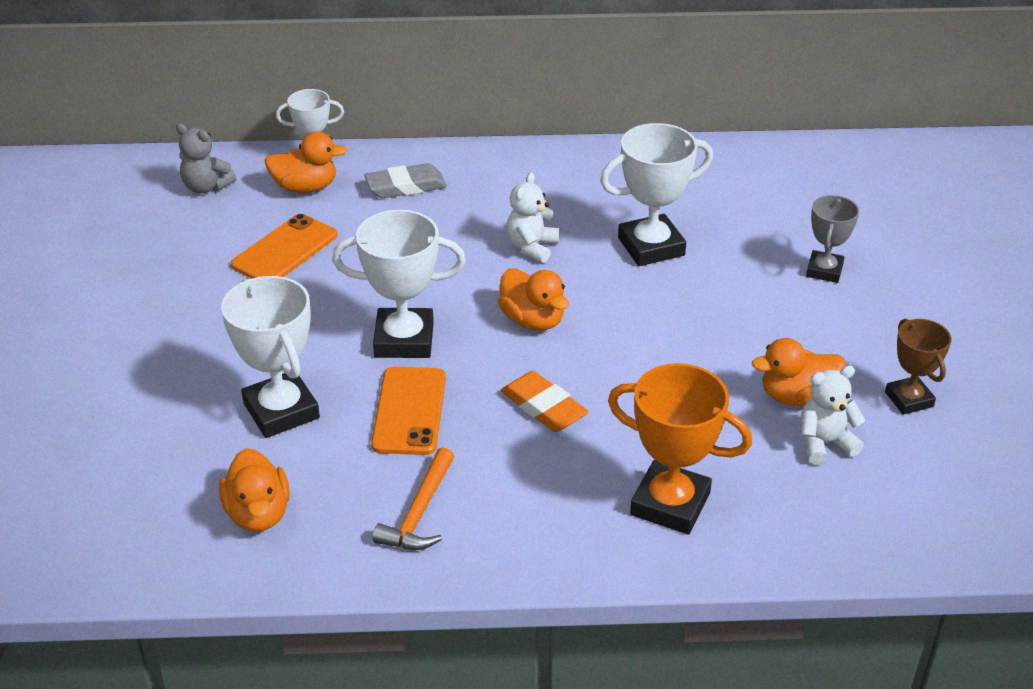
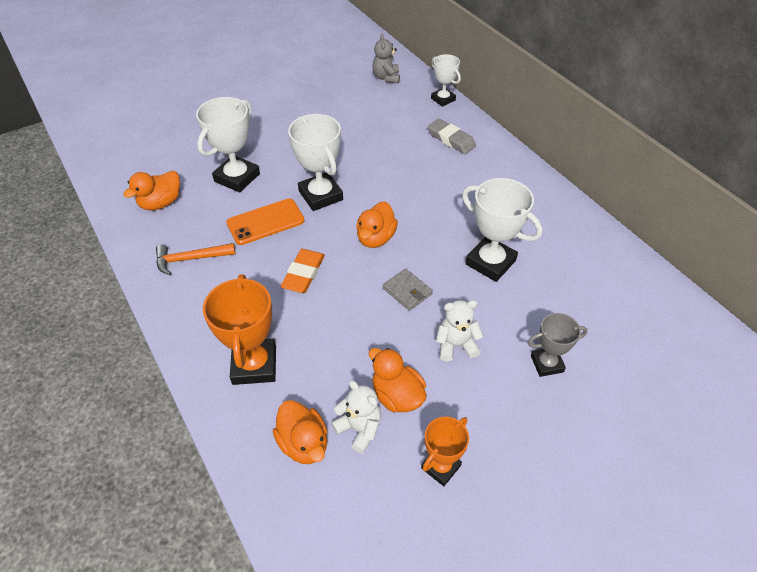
camera: 60 degrees right, 10 degrees up
orange phone [231,214,337,279] -> none
orange duck [264,132,347,193] -> orange duck moved to [273,400,327,464]
white teddy bear [506,172,559,263] -> white teddy bear moved to [436,300,484,362]
brown trophy [885,319,951,415] -> orange trophy [421,417,469,486]
none -> grey wallet [383,268,433,311]

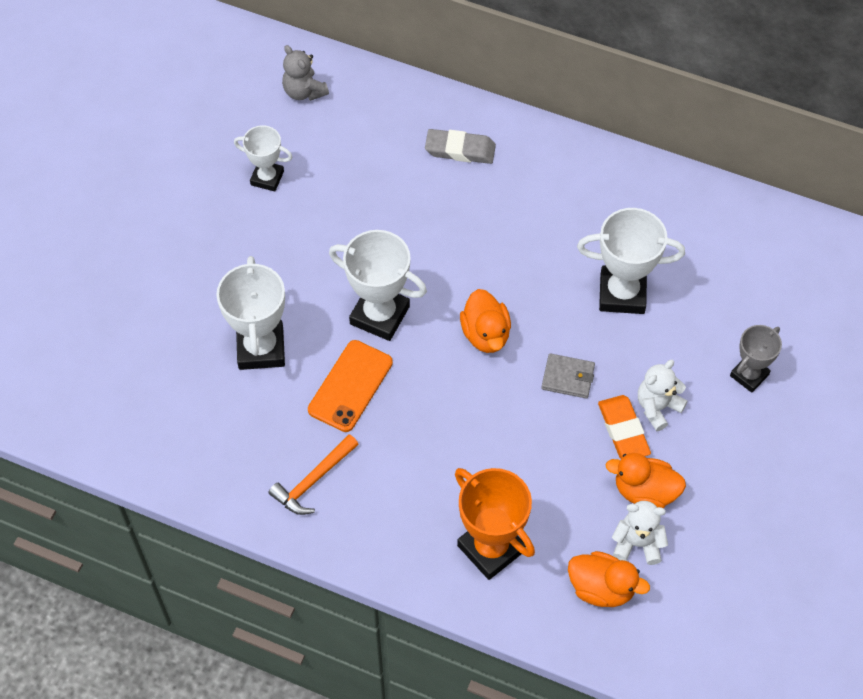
camera: 35 degrees left, 10 degrees up
orange duck [123,171,180,210] -> none
orange eraser [281,249,325,293] -> orange eraser moved to [598,395,651,459]
orange trophy [421,417,469,486] -> none
white trophy [431,54,461,107] -> white trophy moved to [234,125,292,192]

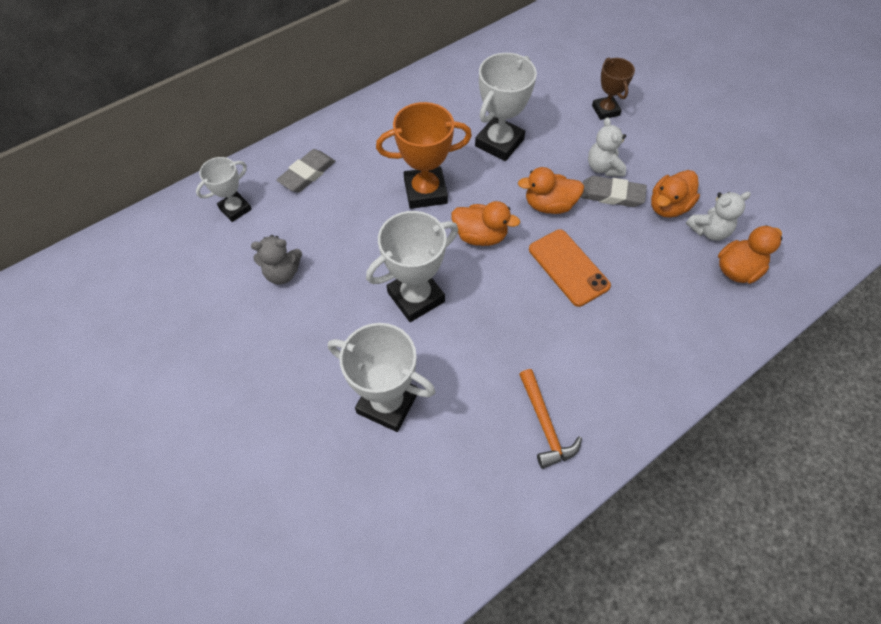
camera: 60 degrees left, 0 degrees up
white trophy [234,125,292,192] -> white trophy moved to [196,157,252,222]
grey teddy bear [282,45,329,101] -> grey teddy bear moved to [251,235,302,284]
orange phone [308,340,393,432] -> orange phone moved to [529,229,611,307]
orange trophy [455,468,535,580] -> orange trophy moved to [376,102,472,209]
grey wallet [541,353,595,399] -> orange duck [518,167,584,214]
orange eraser [598,395,651,459] -> grey eraser [581,176,647,207]
white teddy bear [612,501,668,565] -> white teddy bear turned 150 degrees counterclockwise [686,192,751,241]
grey trophy [730,325,782,393] -> brown trophy [592,58,635,120]

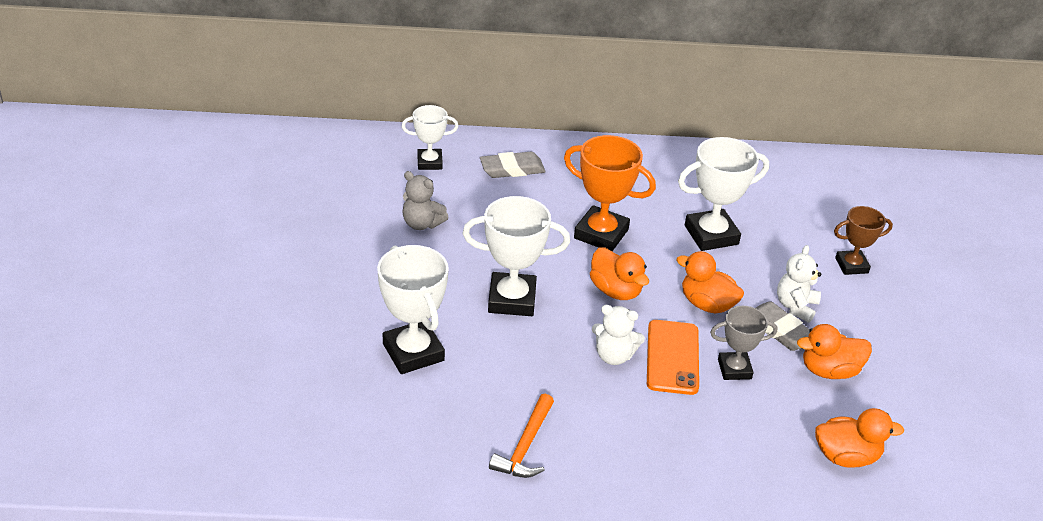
camera: 35 degrees right, 20 degrees down
brown trophy [592,58,635,120] -> brown trophy turned 60 degrees clockwise [834,206,893,275]
white teddy bear [686,192,751,241] -> white teddy bear moved to [592,305,645,365]
none -> grey trophy [710,306,777,380]

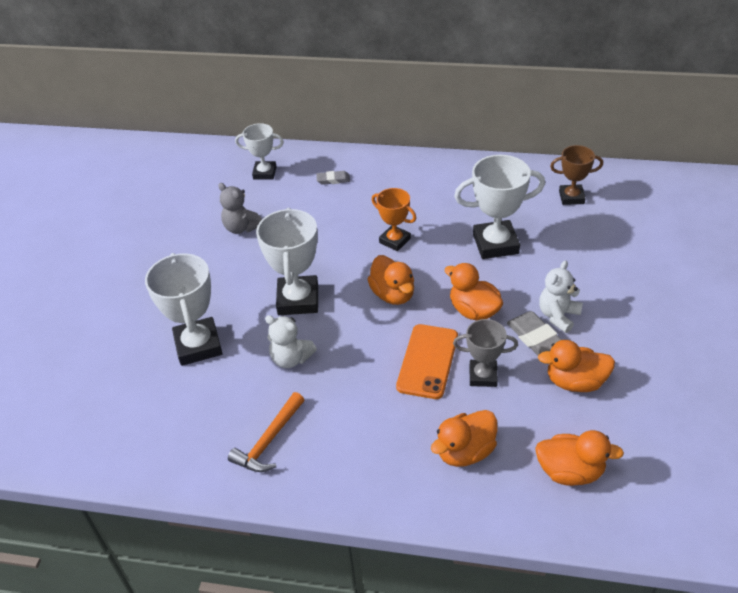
camera: 15 degrees right, 5 degrees up
white trophy [462,196,570,316] -> white trophy turned 75 degrees clockwise [256,208,318,315]
grey eraser [480,152,546,178] -> grey eraser [316,171,350,185], size x0.60
orange trophy [564,135,656,251] -> orange trophy [372,188,417,251], size x0.61
white teddy bear [592,305,645,365] -> white teddy bear moved to [265,315,317,368]
brown trophy [834,206,893,275] -> brown trophy moved to [550,145,603,205]
none -> orange duck [431,410,498,467]

